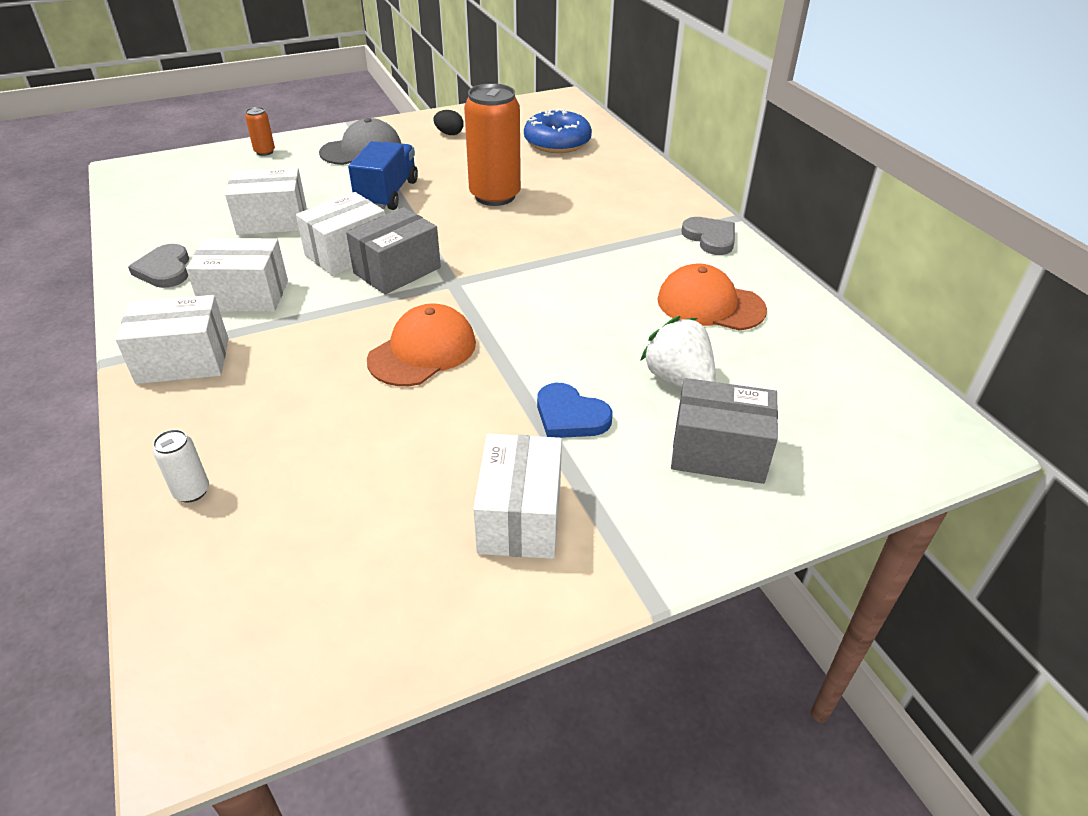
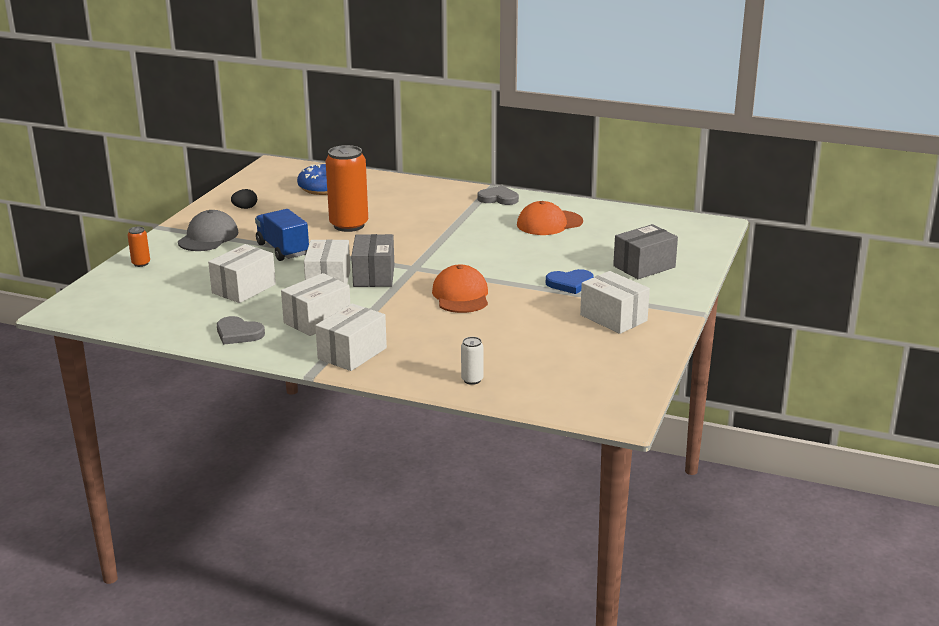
camera: 45 degrees left, 15 degrees down
white strawberry [640,316,716,387] -> none

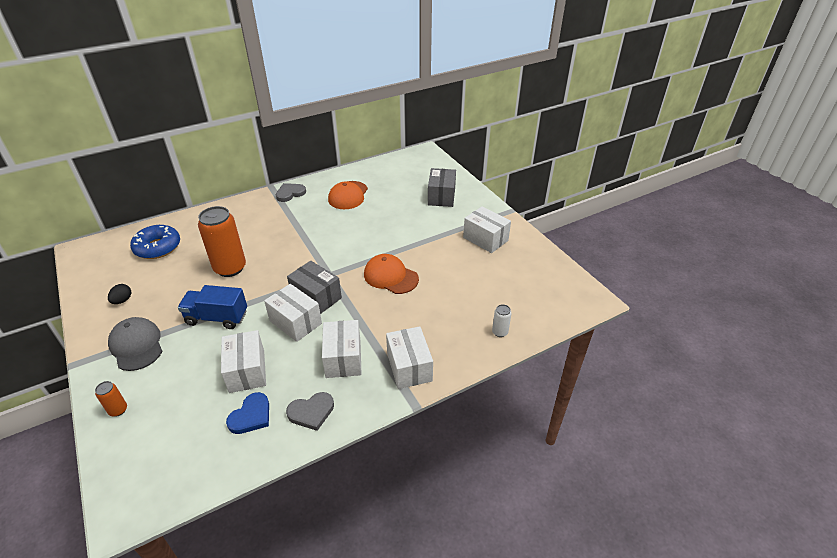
camera: 50 degrees left, 15 degrees up
blue heart [546,269,594,294] -> blue heart moved to [226,392,269,434]
white box [580,271,650,334] -> white box turned 45 degrees clockwise [463,206,511,253]

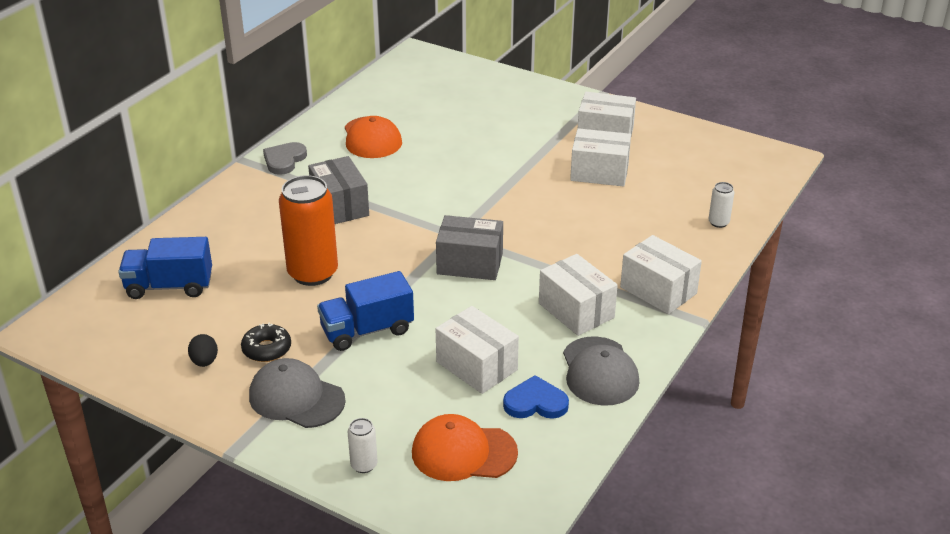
camera: 30 degrees left, 5 degrees down
orange can [95,381,127,417] -> white can [348,418,378,473]
blue donut [130,225,180,259] -> blue truck [118,237,212,299]
blue heart [226,392,269,434] -> blue heart turned 90 degrees counterclockwise [503,375,569,419]
white box [264,284,322,342] -> white box moved to [570,128,631,187]
grey heart [286,392,334,431] -> grey cap [563,337,639,405]
orange cap [364,254,419,294] -> orange cap moved to [412,414,518,481]
grey box [428,168,456,207] -> grey box moved to [308,156,369,224]
none -> black donut [241,323,291,362]

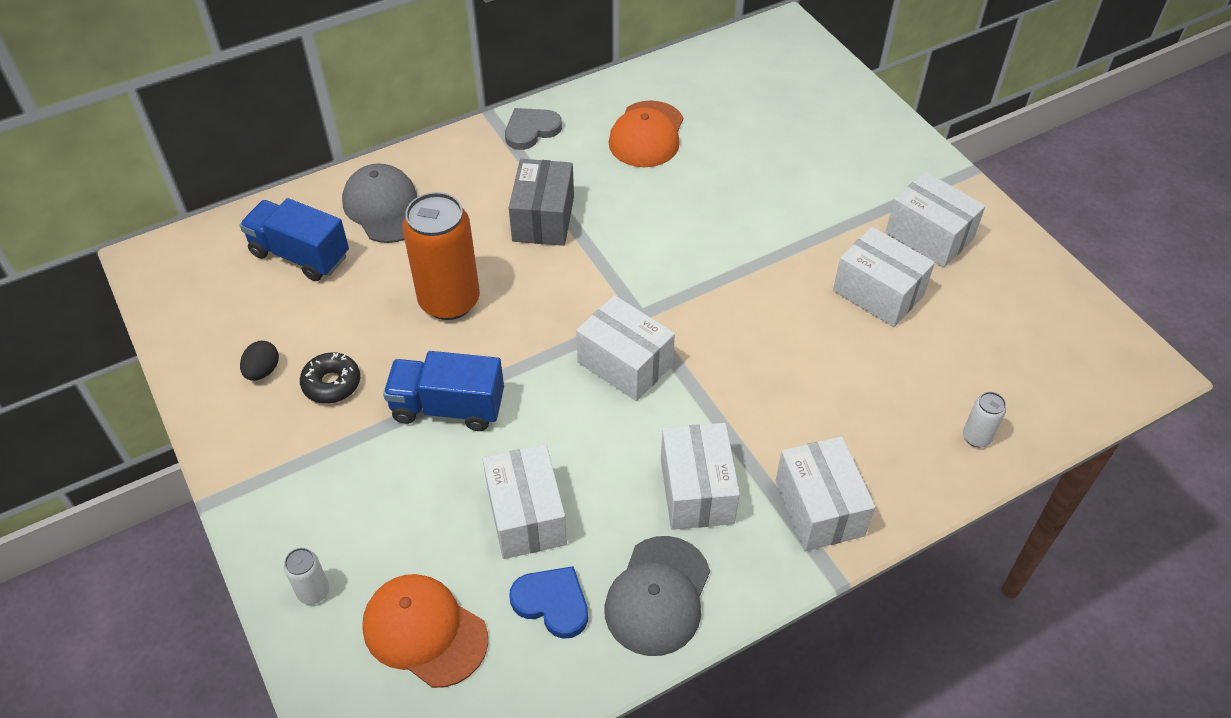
camera: 30 degrees right, 15 degrees up
grey cap [249,358,346,428] -> grey cap moved to [342,163,417,243]
grey box [436,215,503,280] -> white box [576,295,675,401]

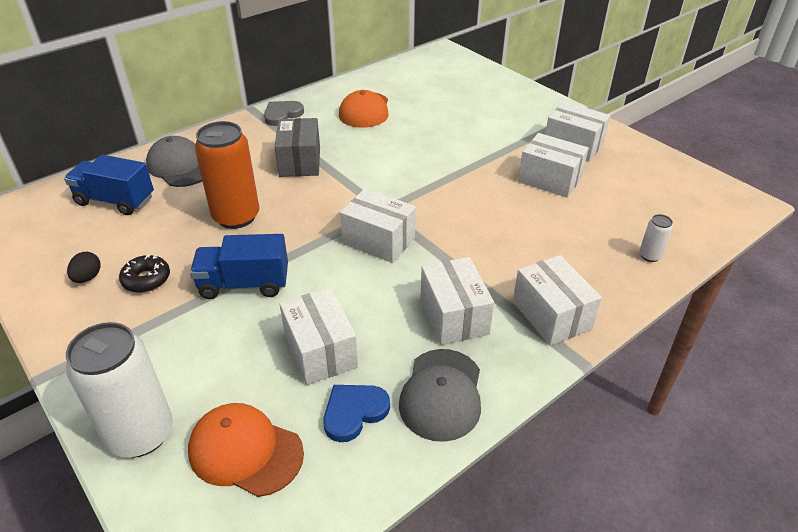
camera: 10 degrees left, 10 degrees down
white can [284,548,329,605] -> white can [66,322,173,457], size x2.26
blue heart [510,566,588,639] -> blue heart turned 60 degrees counterclockwise [323,385,390,442]

